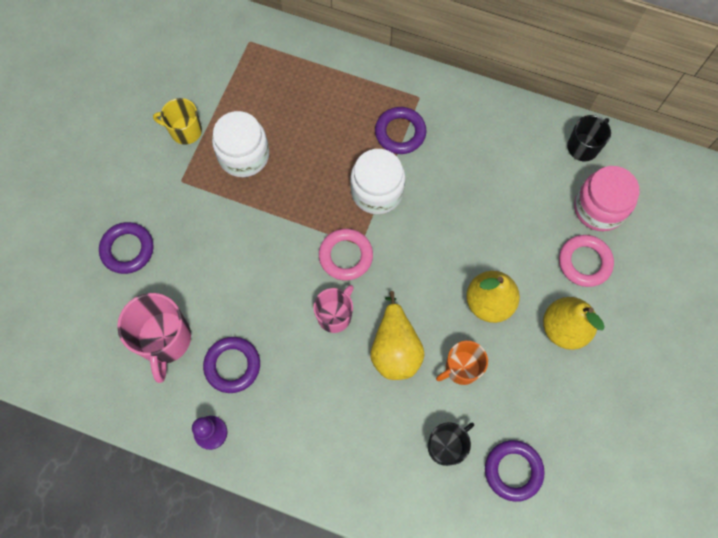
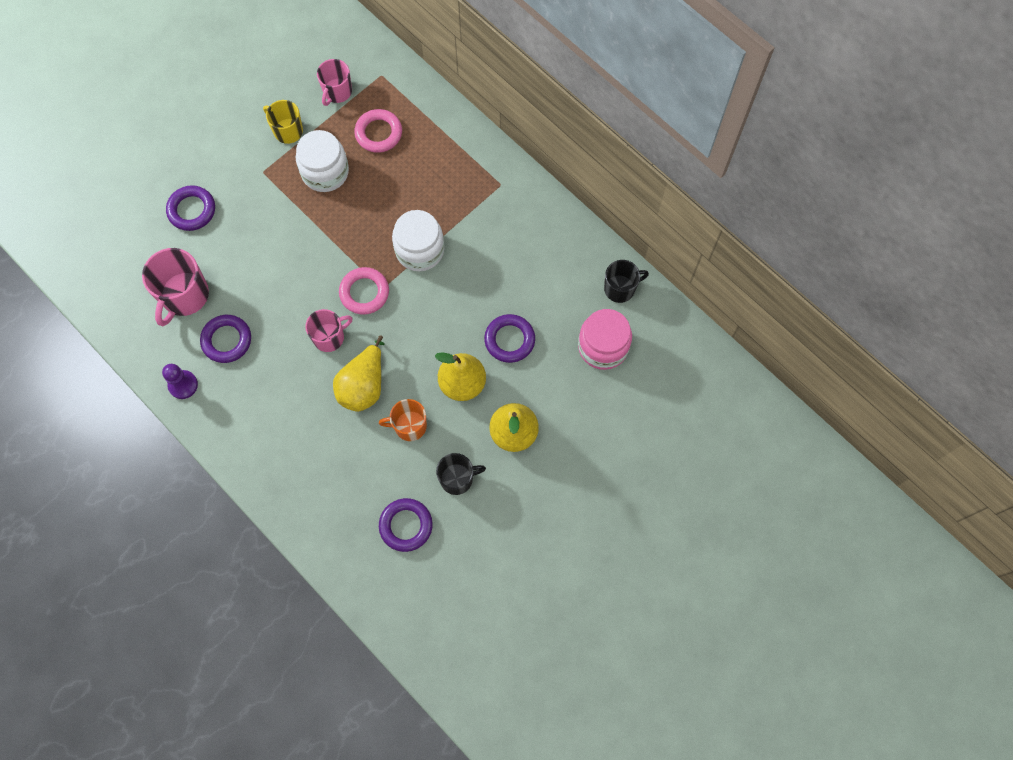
camera: 25 degrees right, 0 degrees up
purple ring [375,107,426,154] -> purple ring moved to [484,314,535,363]
black mug [428,422,474,466] -> black mug moved to [436,453,486,495]
pink ring [559,235,614,287] -> pink ring moved to [354,109,402,153]
none -> pink mug [317,59,352,106]

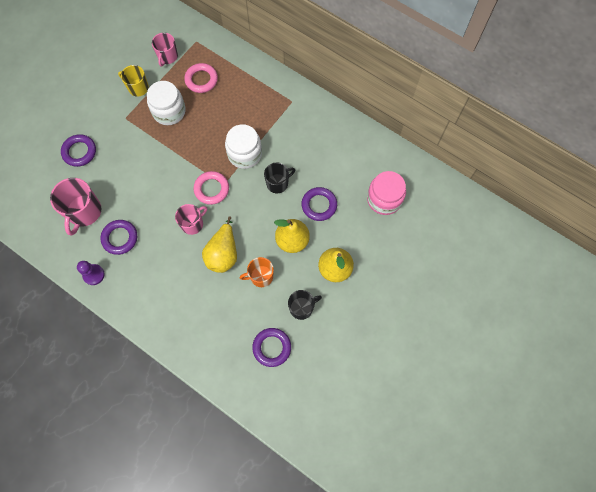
camera: 10 degrees left, 0 degrees up
black mug [604,260,649,303] -> black mug moved to [264,163,295,193]

